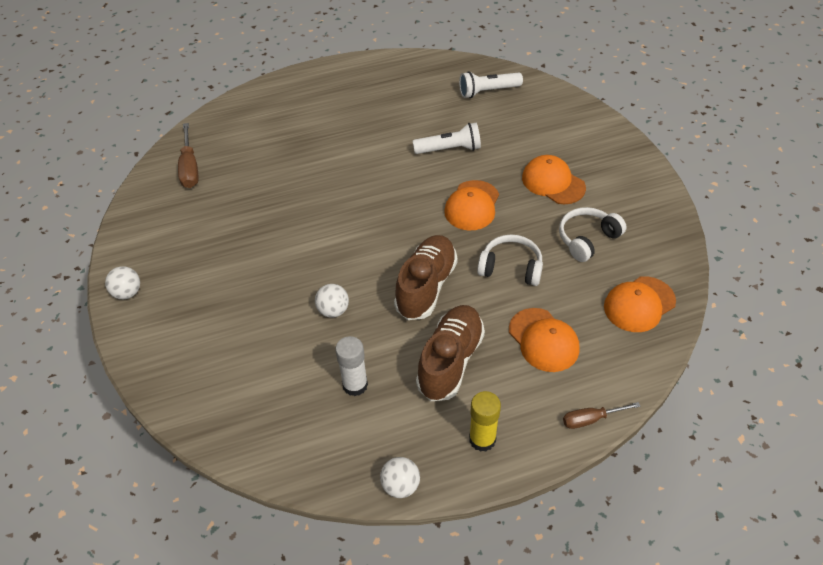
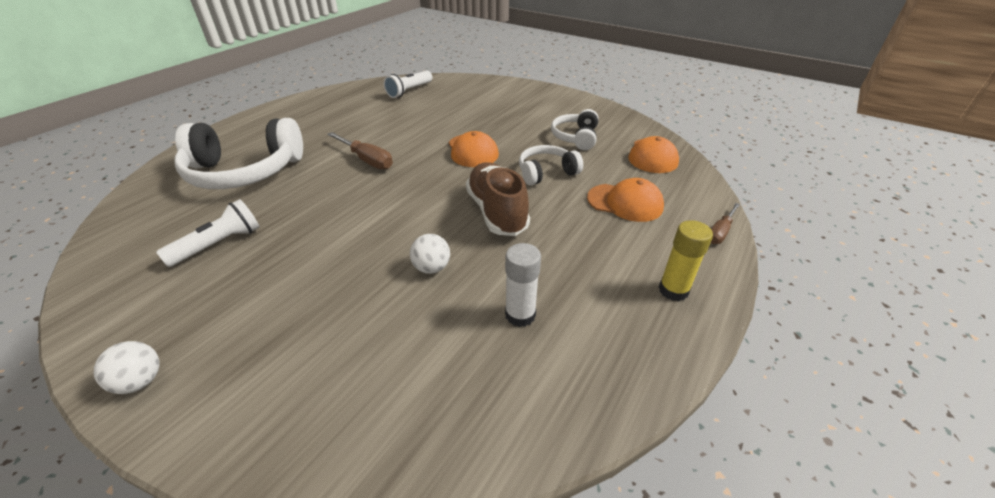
camera: 40 degrees left, 10 degrees down
brown screwdriver [178,123,199,188] -> brown screwdriver moved to [327,132,393,170]
white ball [380,457,420,498] -> none
white flashlight [413,123,481,154] -> white flashlight moved to [156,199,260,267]
brown shoe [416,305,485,401] -> none
orange cap [522,155,586,204] -> none
none -> white headphones [174,118,303,189]

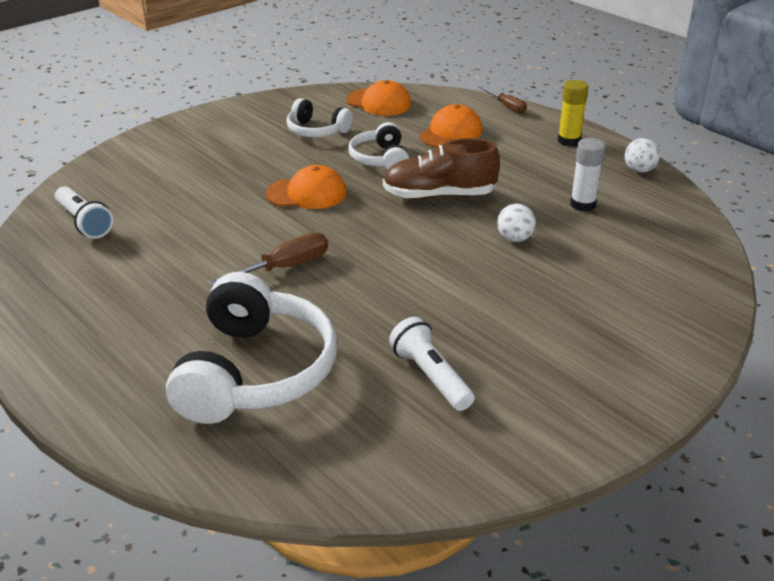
camera: 75 degrees left, 5 degrees down
white ball [94,341,160,394] -> white ball moved to [625,138,660,173]

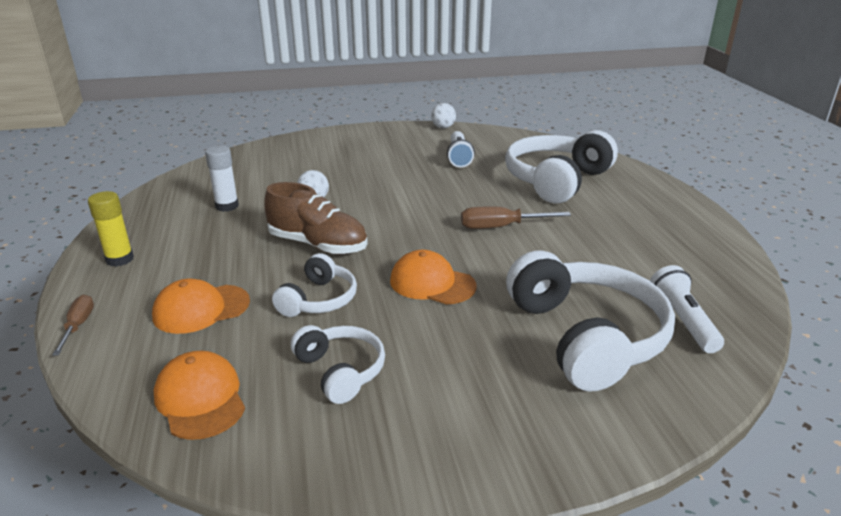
camera: 150 degrees left, 5 degrees down
white ball [625,138,660,173] -> white ball moved to [431,103,456,128]
none -> white headphones [506,250,675,392]

